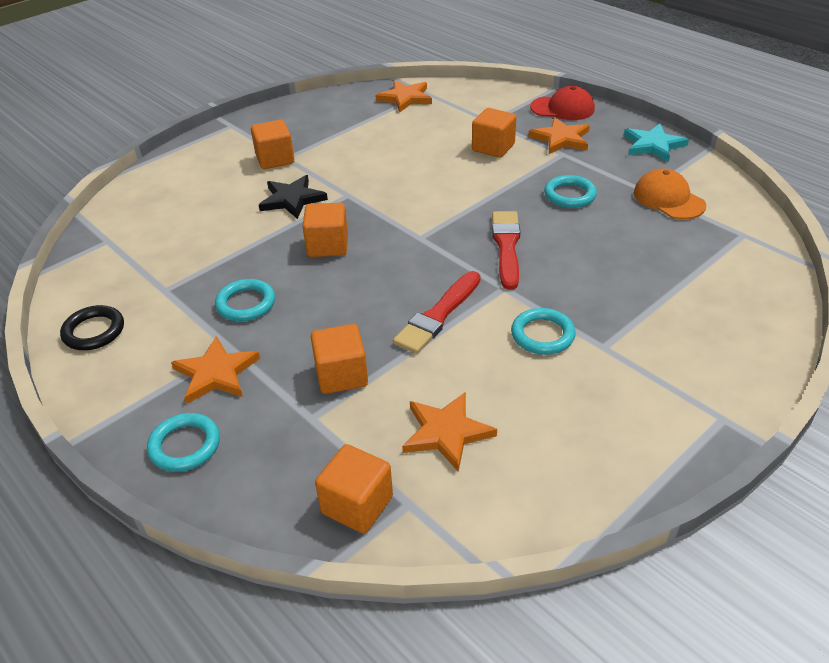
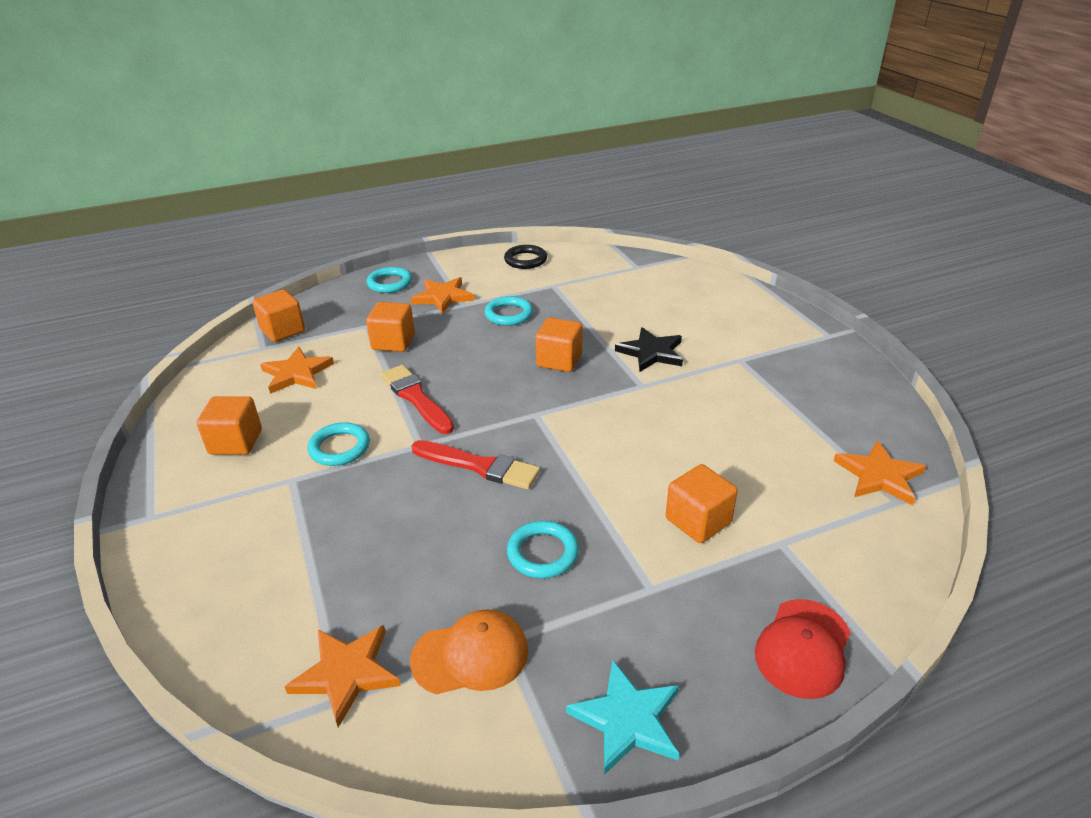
camera: 110 degrees right, 5 degrees down
orange cube [251,120,294,169] -> orange cube moved to [196,396,262,455]
orange star [528,117,590,154] -> orange star moved to [284,625,401,728]

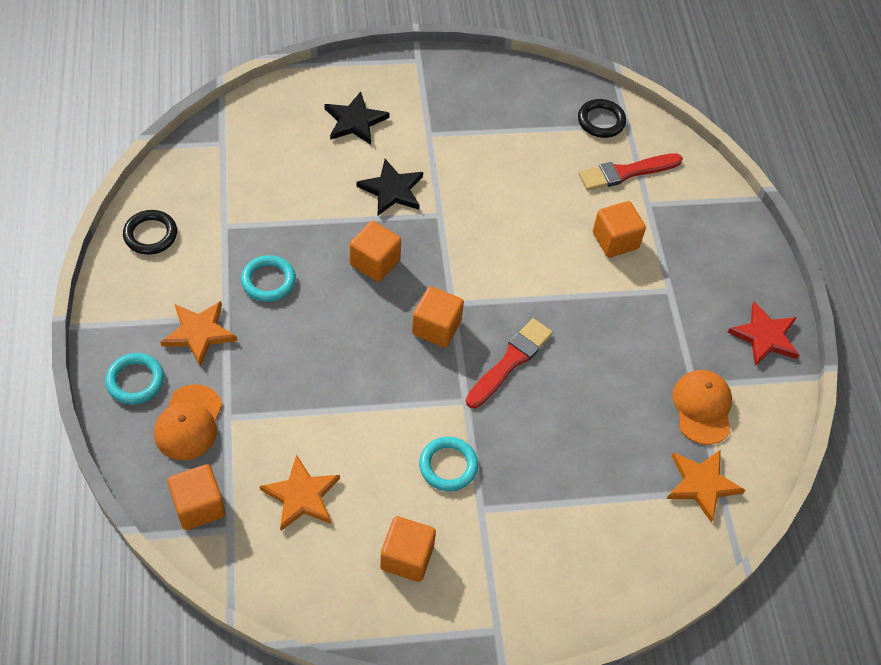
camera: 80 degrees left, 20 degrees up
orange cube [366,302,415,352] -> orange cube moved to [412,286,464,347]
red brush [381,365,454,434] -> red brush moved to [579,153,683,191]
turquoise ring [507,521,579,578] -> none
turquoise star [566,660,679,775] -> red star [727,302,799,366]
red cap [755,599,851,699] -> none
orange star [834,440,926,506] -> black ring [578,99,626,138]
none -> orange cap [154,384,222,460]
none -> black star [324,92,390,145]

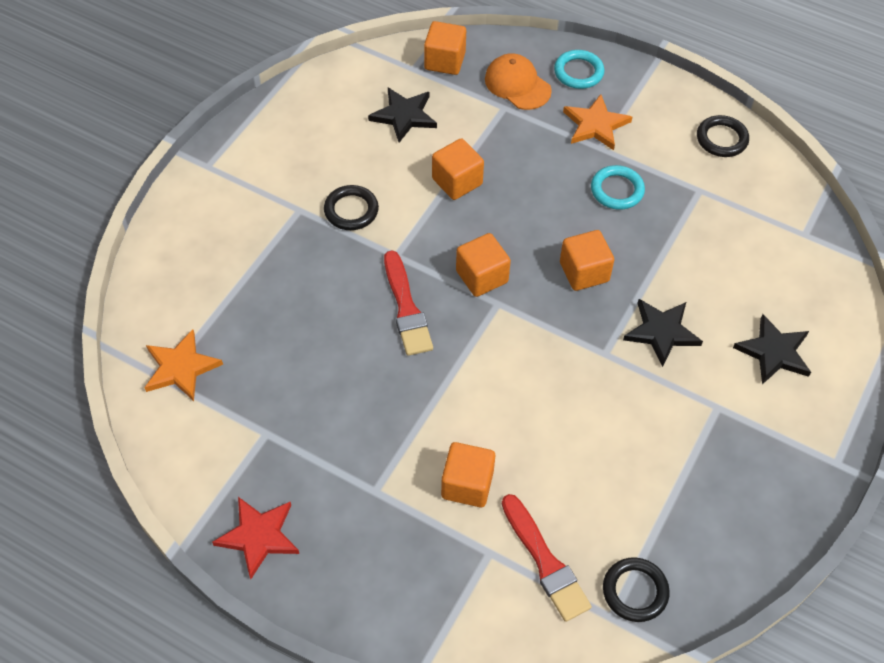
camera: 130 degrees right, 0 degrees up
orange star [260,455,340,531] -> black star [368,88,437,143]
orange cube [380,516,436,582] -> orange cube moved to [432,138,484,200]
turquoise ring [419,437,478,491] -> black ring [324,185,379,230]
red brush [579,153,683,191] -> red brush turned 135 degrees clockwise [502,494,592,622]
orange cap [672,370,732,445] -> none

